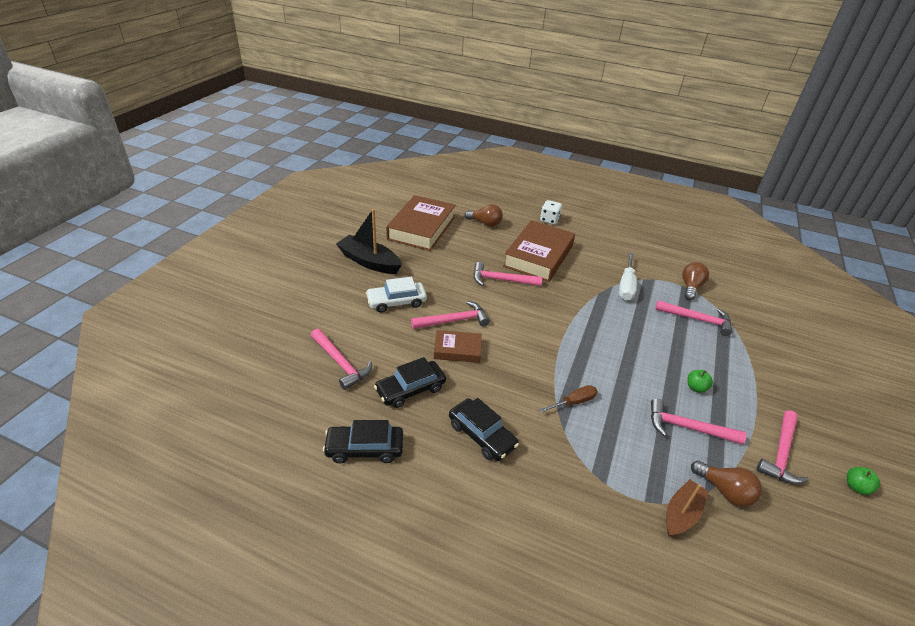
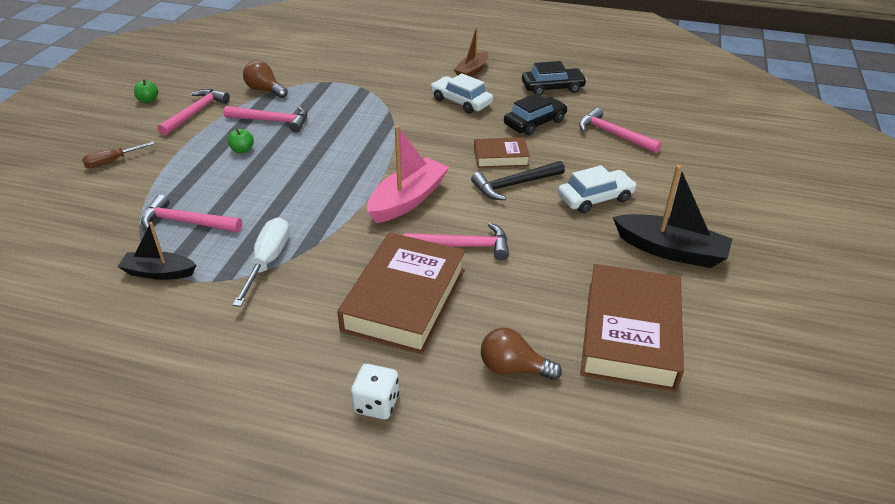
camera: 175 degrees right, 0 degrees up
pink hammer [411,301,490,329] -> black hammer [471,161,565,200]
black car [449,398,519,461] -> white car [431,73,493,114]
brown screwdriver [539,385,598,413] -> brown screwdriver moved to [82,142,155,168]
brown boat [666,479,708,537] -> brown boat moved to [453,27,489,77]
brown light bulb [682,262,709,300] -> black boat [117,222,196,280]
none -> pink boat [367,125,449,223]

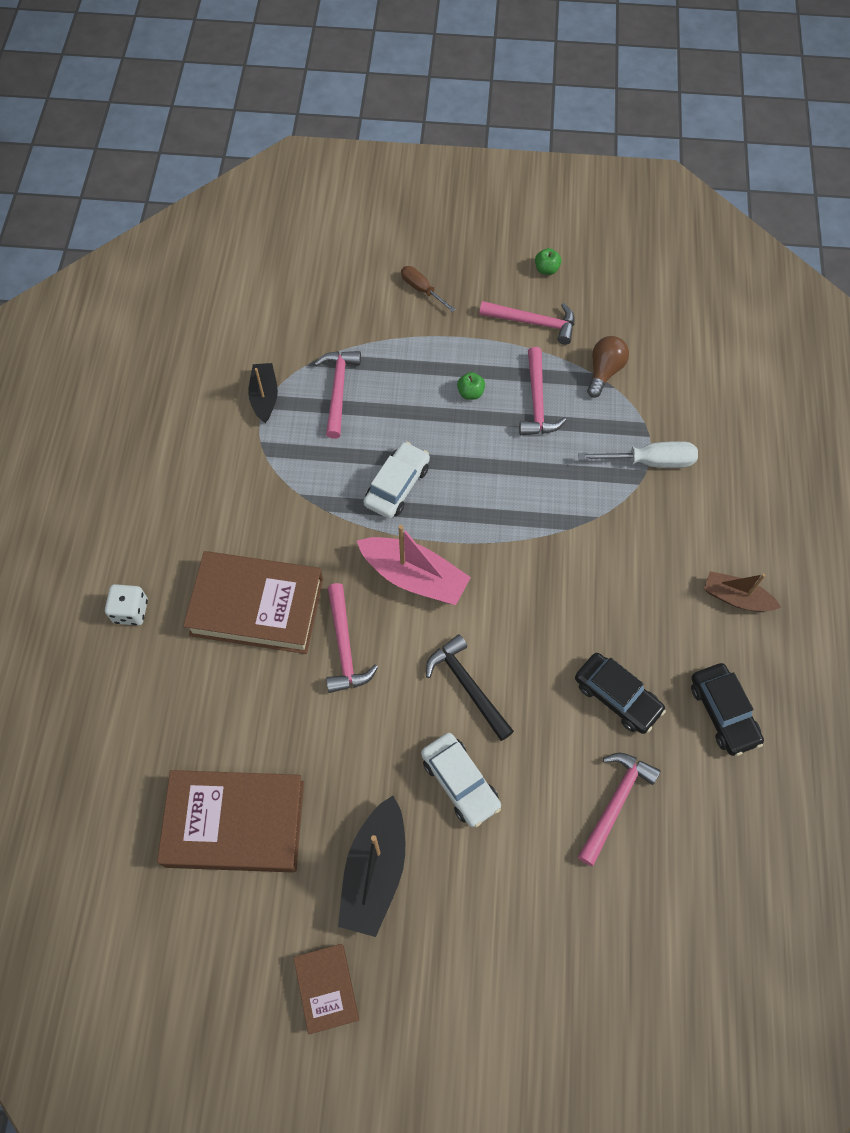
camera: 80 degrees right, 25 degrees up
white screwdriver [233,217,290,307] -> white screwdriver moved to [578,441,698,468]
white car [431,73,493,114] -> white car moved to [363,442,430,519]
brown book [474,137,530,168] -> brown book moved to [293,944,359,1034]
brown light bulb [481,328,562,380] -> none

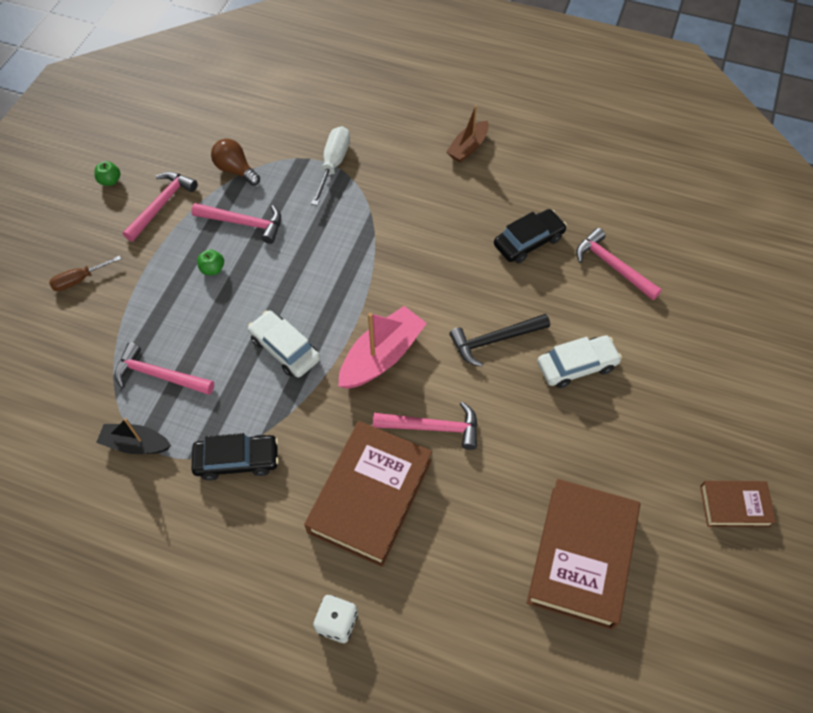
camera: 75 degrees left, 5 degrees down
black boat [338,796,405,937] -> none
black car [691,663,764,756] -> black car moved to [192,433,279,481]

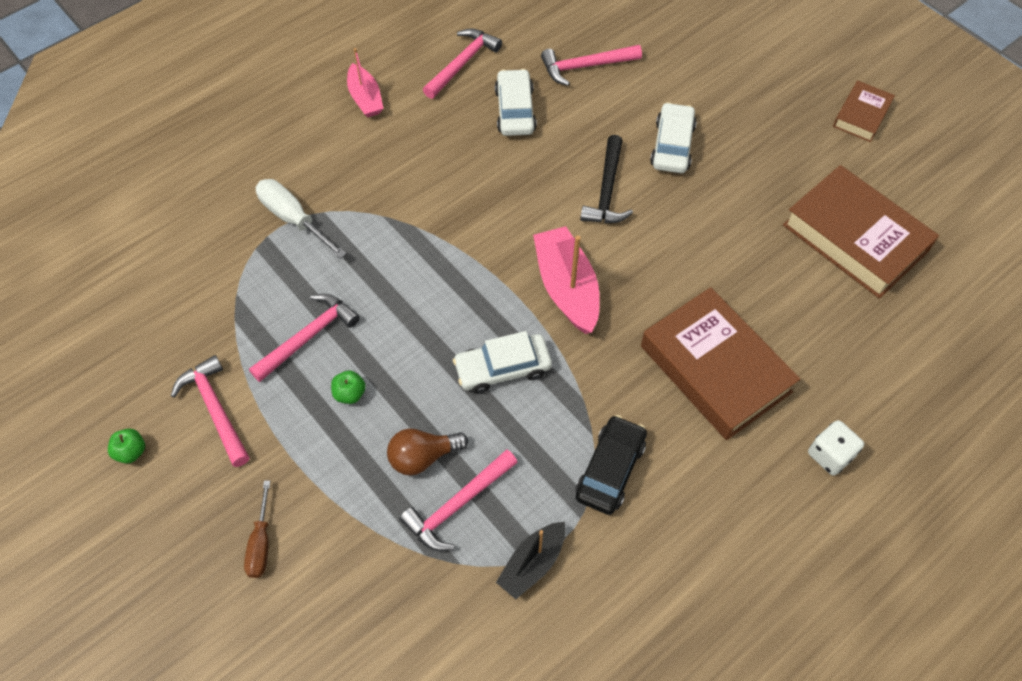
camera: 60 degrees left, 0 degrees up
brown light bulb [211,139,260,186] -> brown light bulb moved to [387,429,468,476]
pink hammer [373,402,478,450] -> pink hammer moved to [423,29,502,99]
brown boat [446,105,489,162] -> pink boat [347,48,384,117]
black car [494,209,567,263] -> white car [495,69,537,136]

